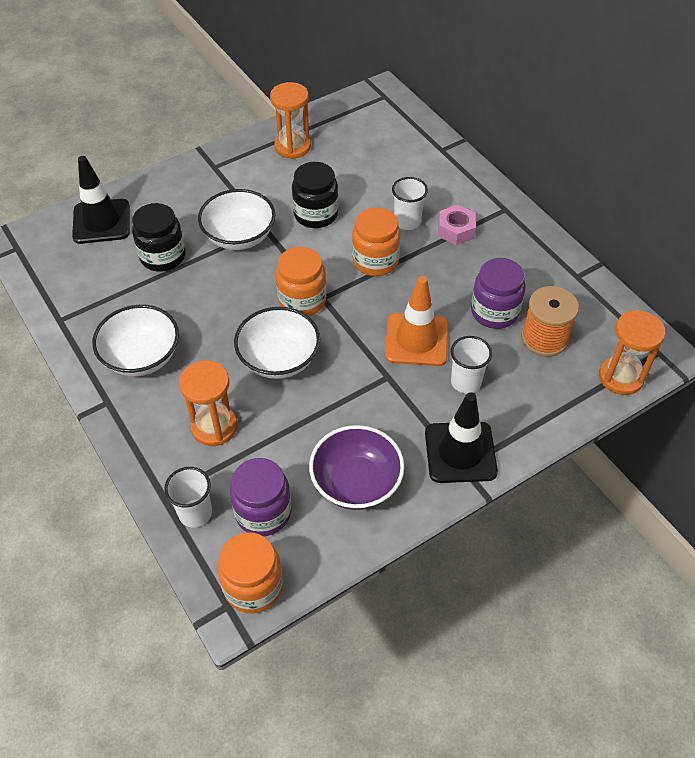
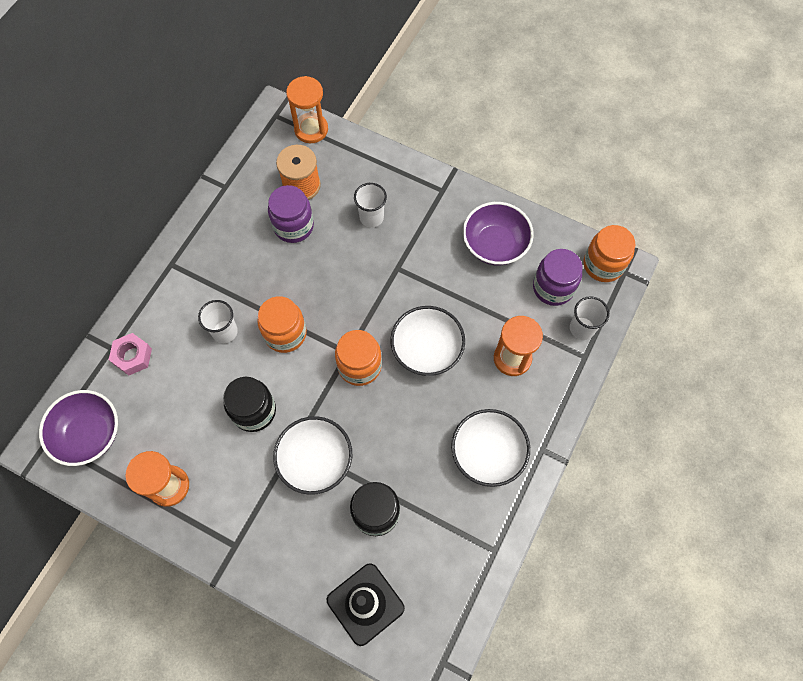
camera: 120 degrees left, 15 degrees up
orange traffic cone [385,276,448,366] -> none
black traffic cone [425,392,498,483] -> none
pink nut [438,205,476,245] -> pink nut moved to [109,333,152,375]
none -> purple bowl [39,390,118,466]

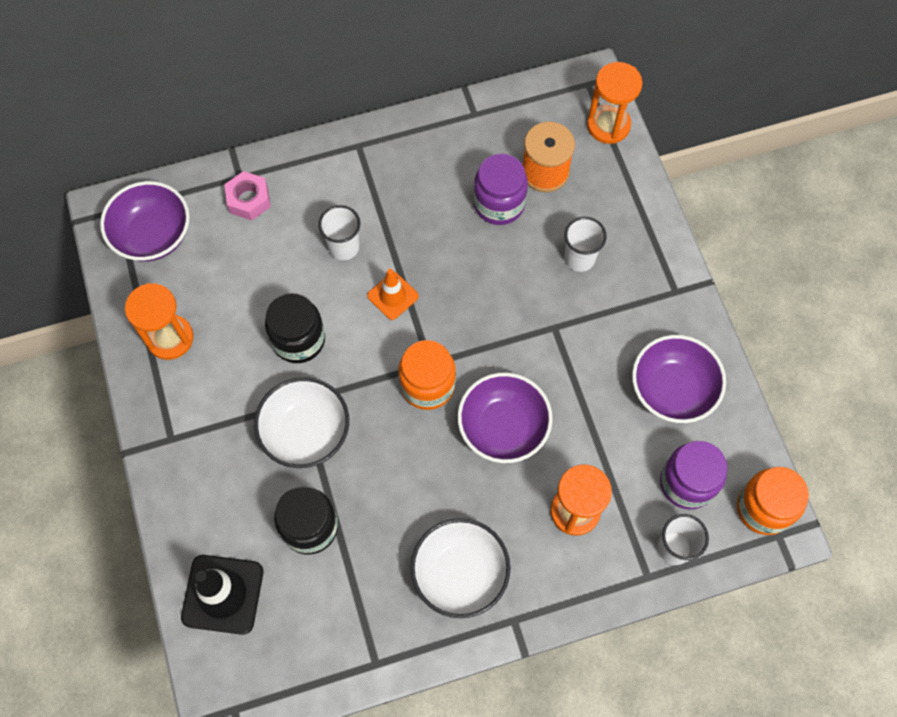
camera: 45 degrees right, 0 degrees up
orange jar [257,296,307,353] -> orange traffic cone [367,269,419,320]
white bowl [391,306,465,376] -> purple bowl [458,373,553,463]

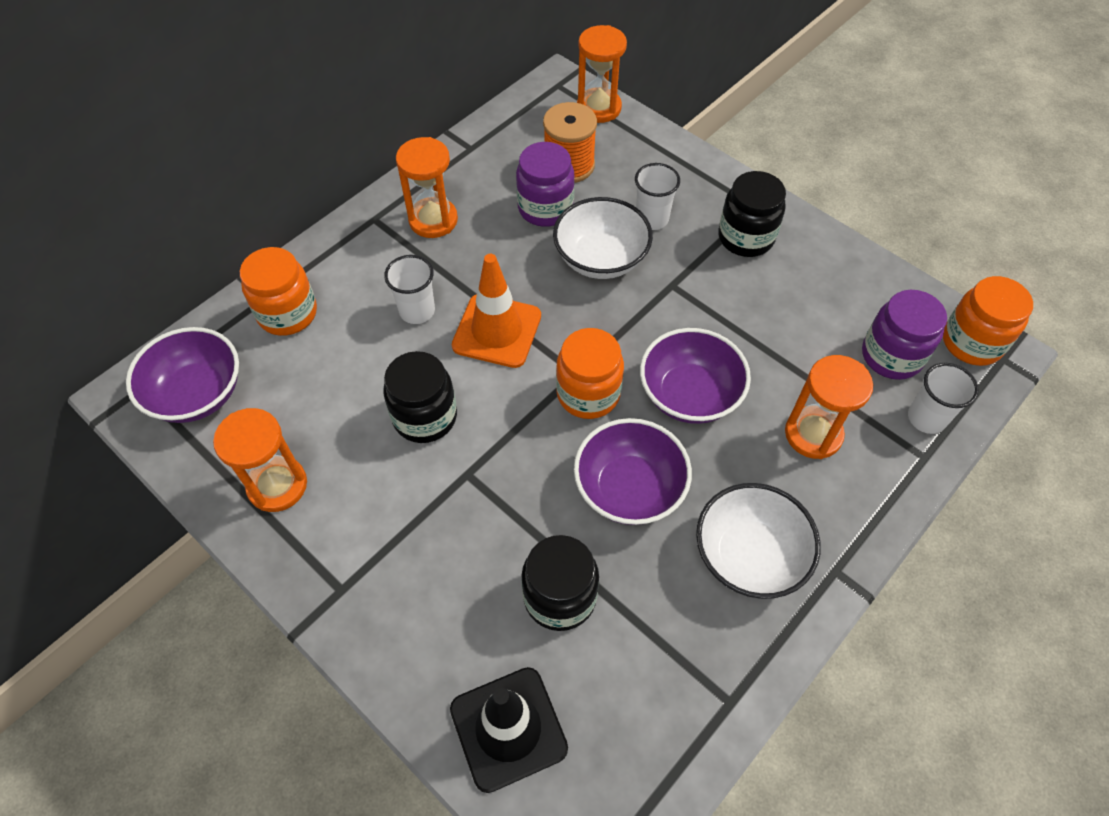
camera: 30 degrees left, 10 degrees down
pink nut [224,171,271,220] -> orange jar [240,247,317,336]
white bowl [254,377,349,468] -> white bowl moved to [553,197,653,279]
orange traffic cone [367,269,419,320] -> orange traffic cone [452,254,541,368], size x1.65
purple bowl [632,335,726,423] -> purple bowl moved to [574,418,692,525]
none -> orange hourglass [396,137,458,238]
none -> black jar [718,171,786,257]

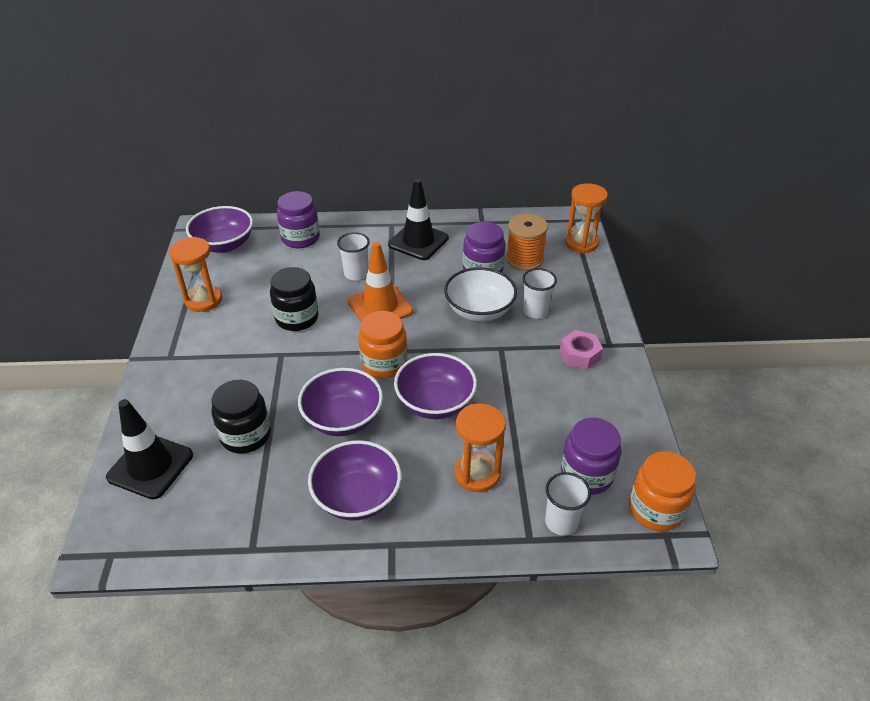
camera: 45 degrees right, 15 degrees down
orange jar [240,247,317,336] -> purple jar [277,191,320,248]
orange hourglass [396,137,458,238] -> black traffic cone [388,179,449,260]
white bowl [696,483,821,599] -> purple bowl [308,440,401,521]
black jar [718,171,786,257] -> pink nut [560,330,603,370]

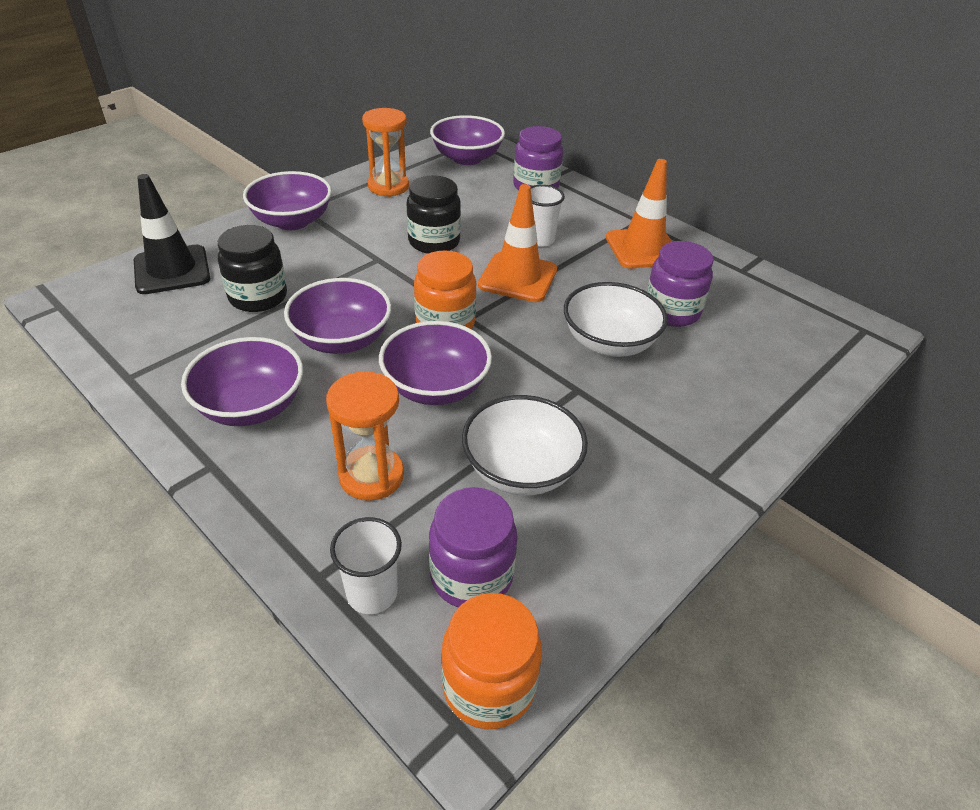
camera: 45 degrees right, 0 degrees up
black traffic cone [388,179,449,260] -> orange traffic cone [606,159,672,269]
orange spool [506,214,548,271] -> none
white cup [522,268,557,318] -> none
pink nut [560,330,603,370] -> none
orange hourglass [565,183,608,253] -> none
none -> purple bowl [243,171,332,230]
none -> white bowl [462,395,588,495]

